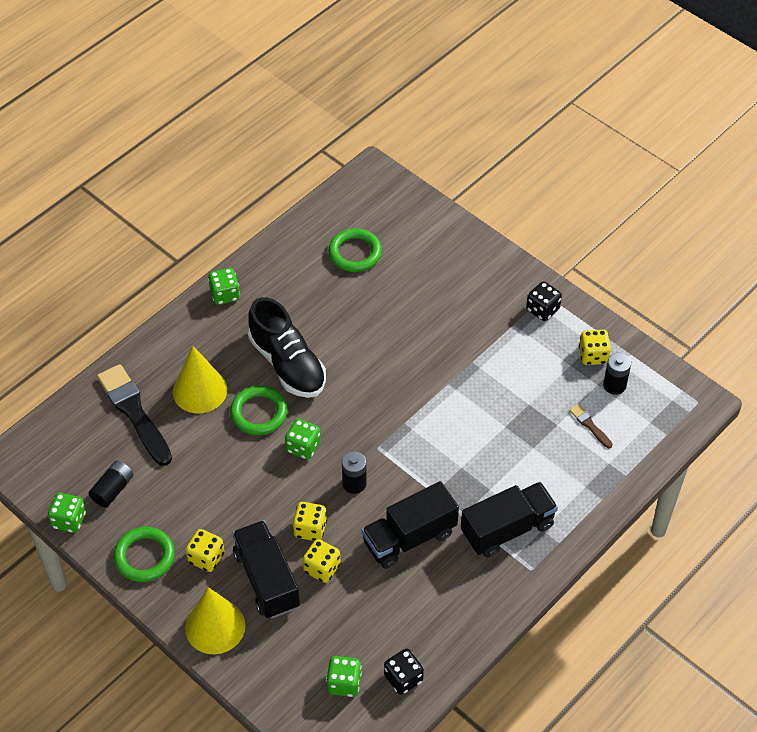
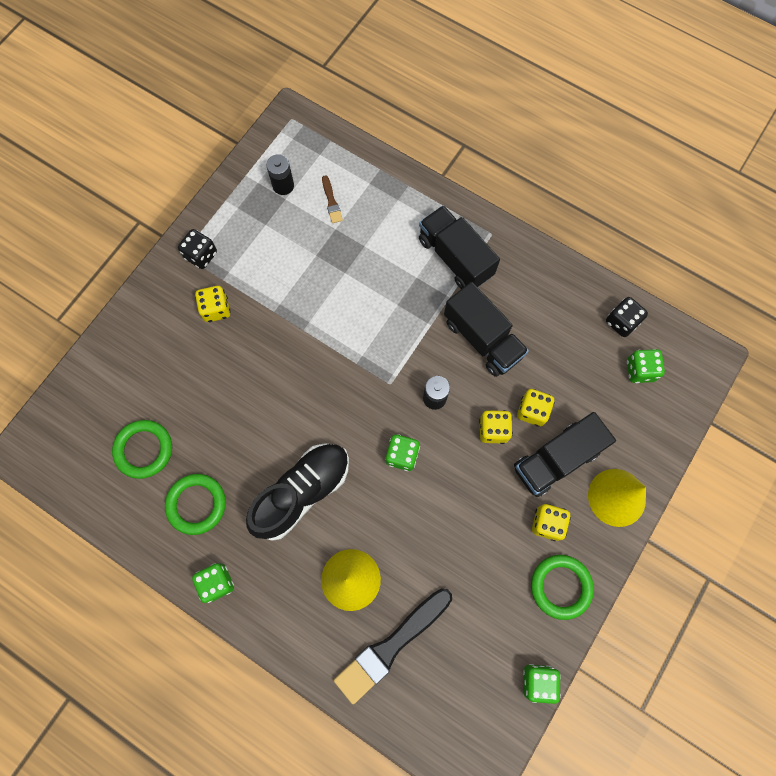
camera: 100 degrees left, 20 degrees up
black battery [89,460,134,508] -> none
green ring [230,386,288,435] -> green ring moved to [165,474,226,535]
brown brush [570,404,612,448] -> brown brush turned 60 degrees counterclockwise [322,175,343,223]
yellow dice [579,329,611,365] -> yellow dice moved to [195,286,231,322]

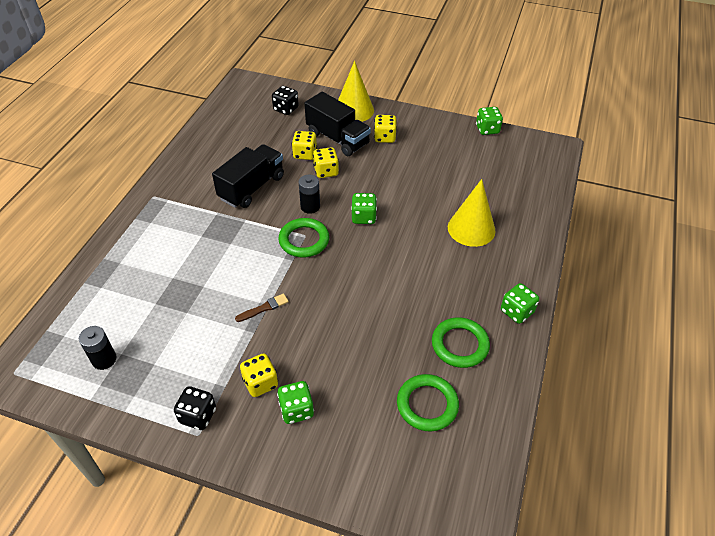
camera: 105 degrees left, 25 degrees down
black shoe [246,443,349,541] -> none
brown brush [322,175,343,223] -> brown brush moved to [235,293,289,322]
black brush [334,588,452,704] -> none
black truck [419,205,500,289] -> none
green ring [531,555,594,620] -> green ring moved to [279,218,329,257]
black dice [606,297,648,337] -> black dice moved to [272,86,299,115]
green dice [627,349,665,383] -> green dice moved to [277,381,314,424]

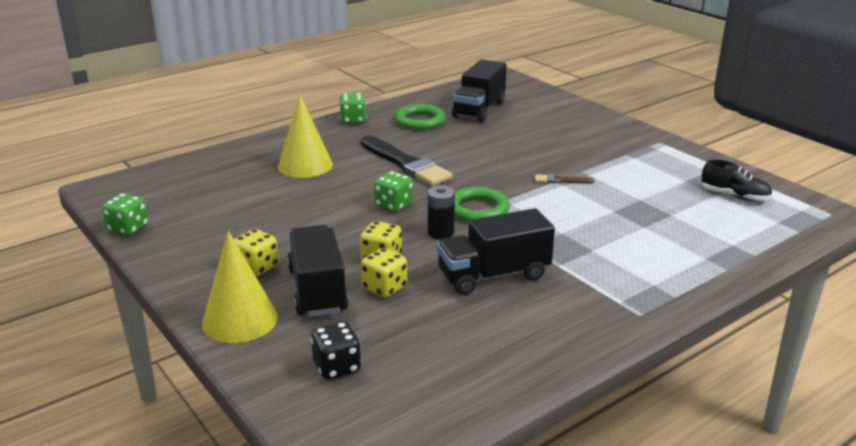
camera: 145 degrees left, 20 degrees down
black battery [79,326,116,370] -> black shoe [701,159,773,201]
black dice [174,386,216,430] -> none
yellow dice [240,354,278,397] -> none
green dice [277,381,314,424] -> none
green ring [397,374,459,431] -> black truck [452,59,507,122]
none -> black brush [361,136,453,186]

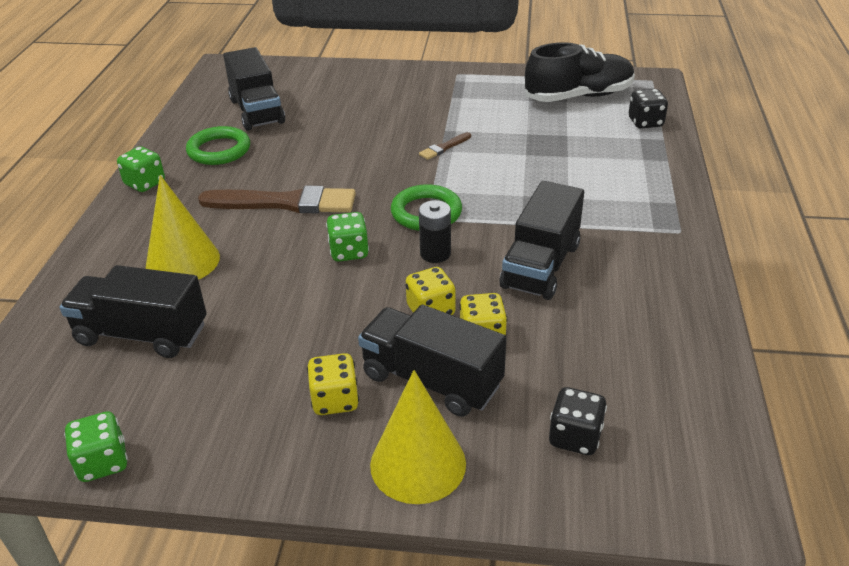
camera: 45 degrees left, 10 degrees up
black brush [361,136,453,186] -> brown brush [198,186,356,213]
black shoe [701,159,773,201] -> black shoe [525,42,635,102], size x1.76
none -> black truck [59,265,207,358]
none -> black dice [629,89,668,128]

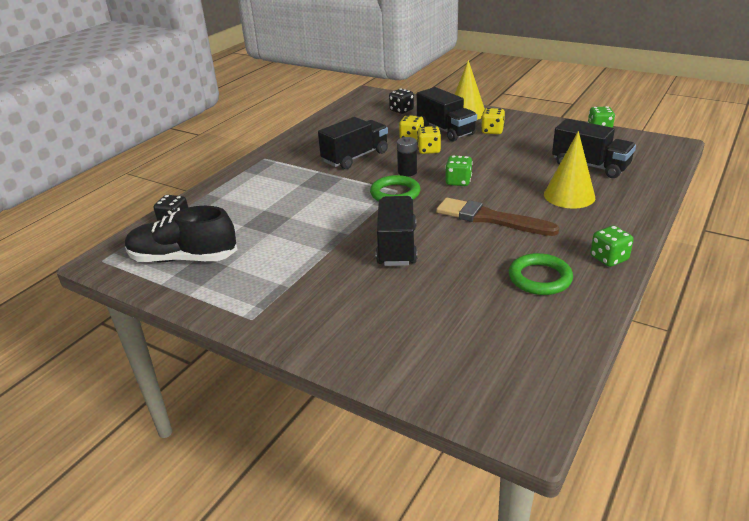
camera: 155 degrees left, 5 degrees down
black truck [223,47,285,131] -> black truck moved to [376,196,417,266]
brown brush [419,132,471,160] -> none

